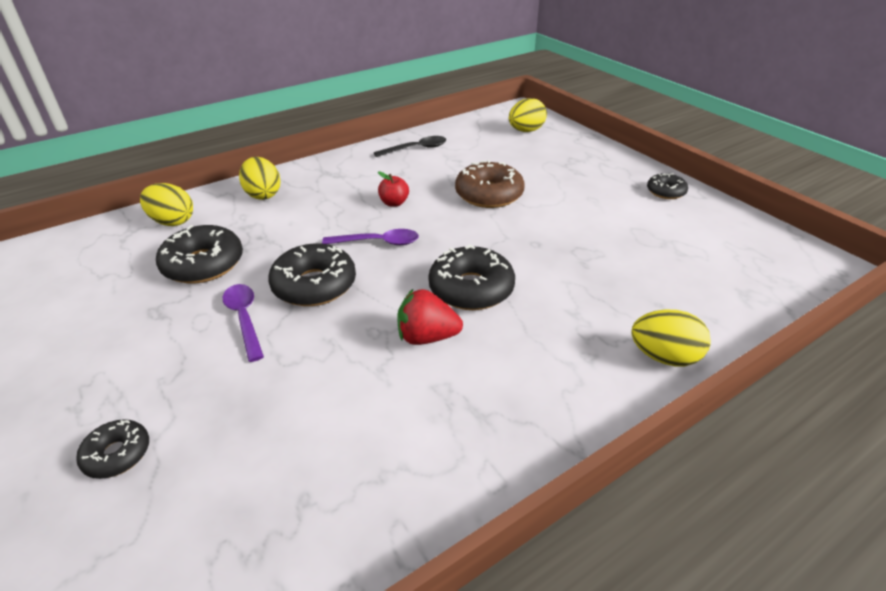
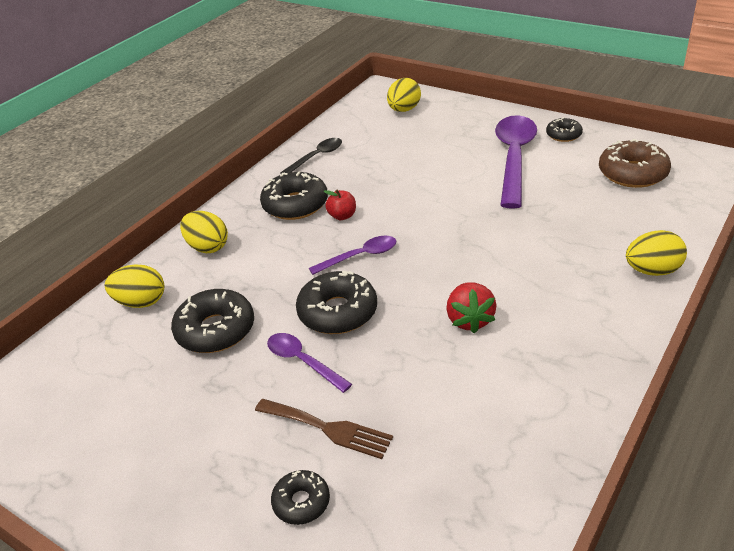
camera: 20 degrees left, 0 degrees up
red strawberry [397,289,463,345] -> red strawberry turned 75 degrees counterclockwise [446,282,497,334]
black donut [428,244,515,310] -> black donut moved to [260,171,328,220]
brown donut [455,160,525,208] -> brown donut moved to [599,139,671,188]
none -> brown fork [255,399,393,459]
none -> purple spoon [495,115,537,209]

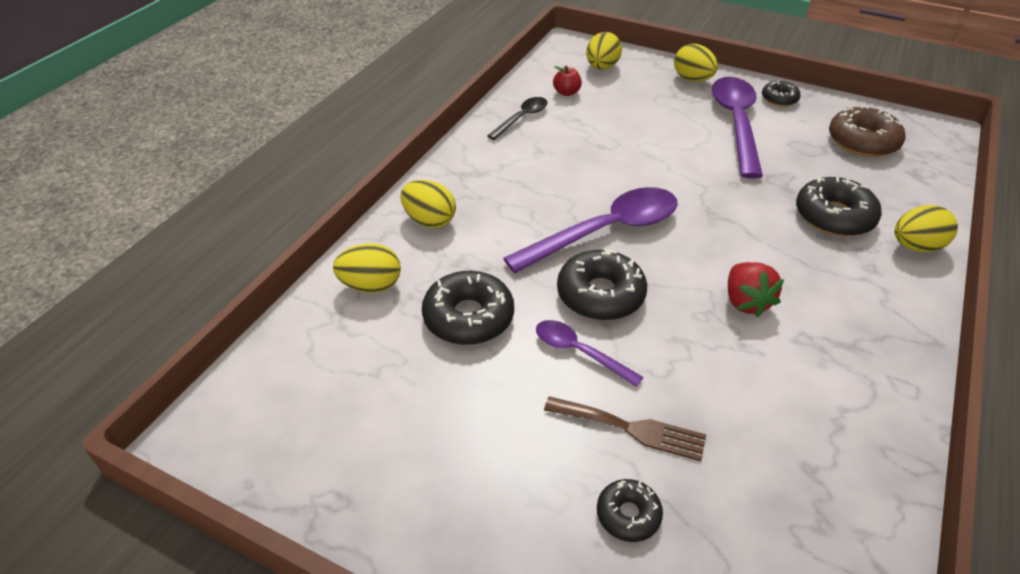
camera: 10 degrees left, 5 degrees up
black donut [260,171,328,220] -> black donut moved to [796,177,882,237]
purple spoon [309,236,397,275] -> purple spoon [503,187,678,273], size x1.92
red apple [324,189,356,220] -> red apple moved to [553,65,582,96]
none -> yellow egg [674,44,718,82]

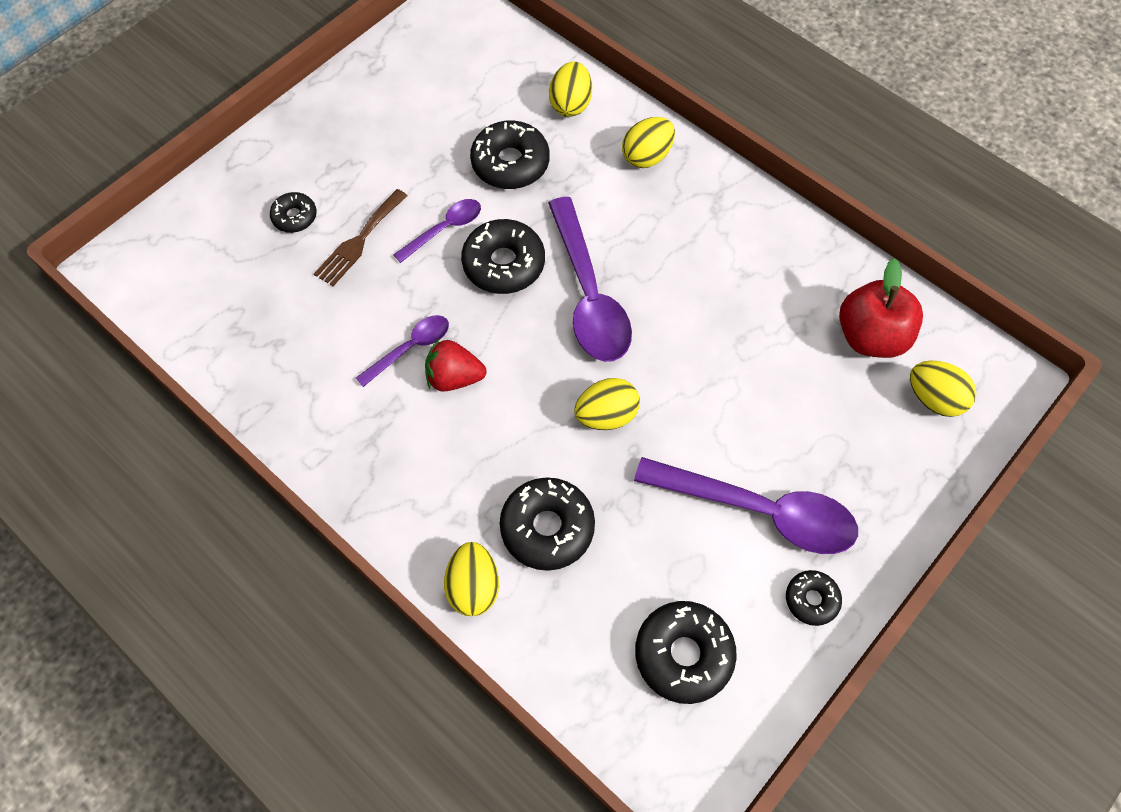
camera: 105 degrees right, 20 degrees up
black spoon [487,97,548,140] -> none
red apple [553,65,582,96] -> red apple [839,258,923,358], size x2.06
yellow egg [674,44,718,82] -> yellow egg moved to [574,378,640,430]
brown donut [829,105,906,157] -> black donut [635,601,737,704]
none -> purple spoon [356,315,449,387]

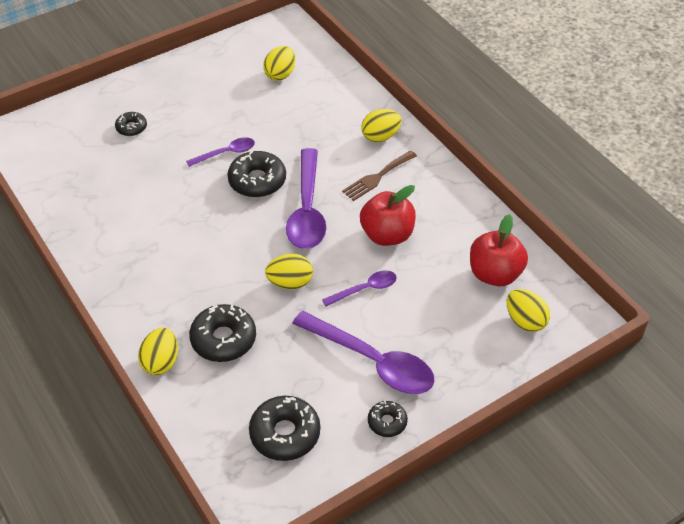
camera: 15 degrees right, 15 degrees down
brown fork [314,189,407,286] -> brown fork moved to [342,151,417,201]
purple spoon [356,315,449,387] -> purple spoon moved to [322,270,397,307]
red strawberry [425,339,486,392] -> none
black donut [470,121,550,189] -> none
yellow egg [549,62,592,117] -> yellow egg moved to [263,46,295,81]
none -> red apple [360,185,416,246]

